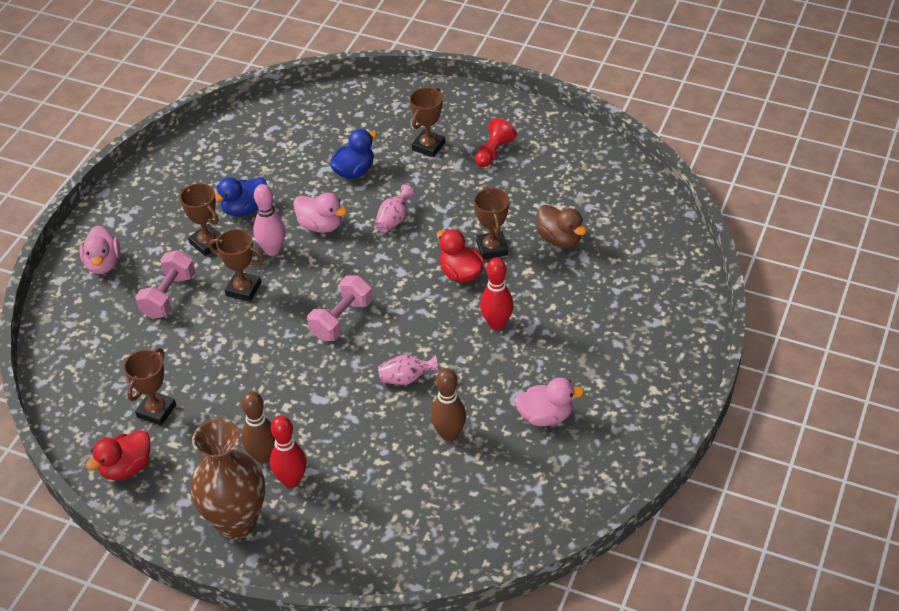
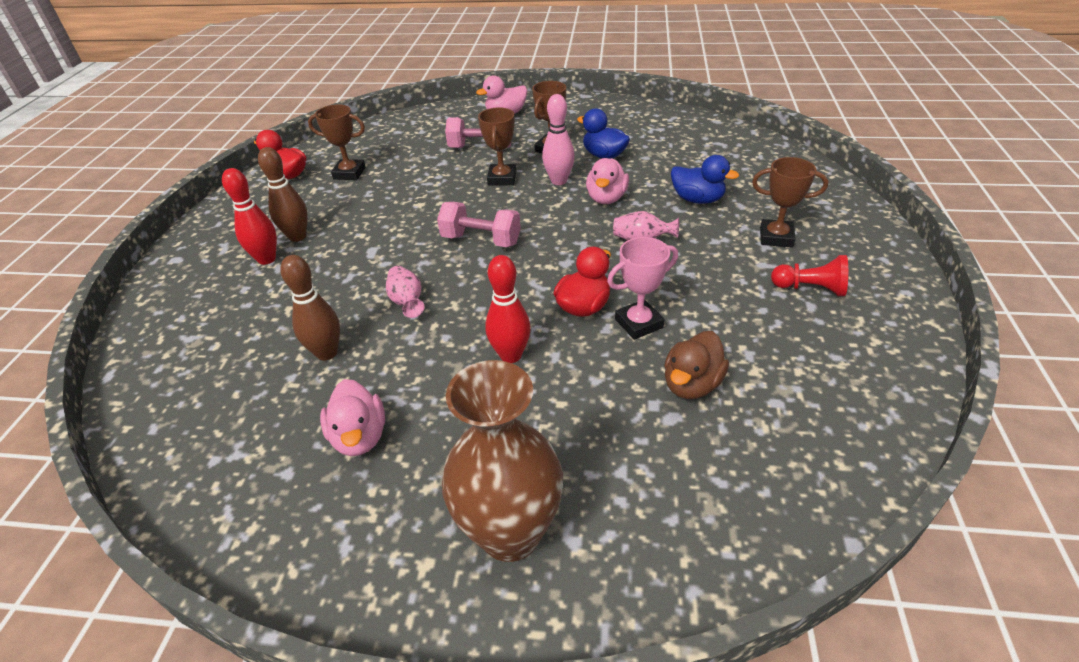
camera: 75 degrees right, 5 degrees down
brown vase [191,419,265,539] -> brown vase moved to [442,360,563,562]
brown trophy [474,187,509,259] -> pink trophy [607,237,678,340]

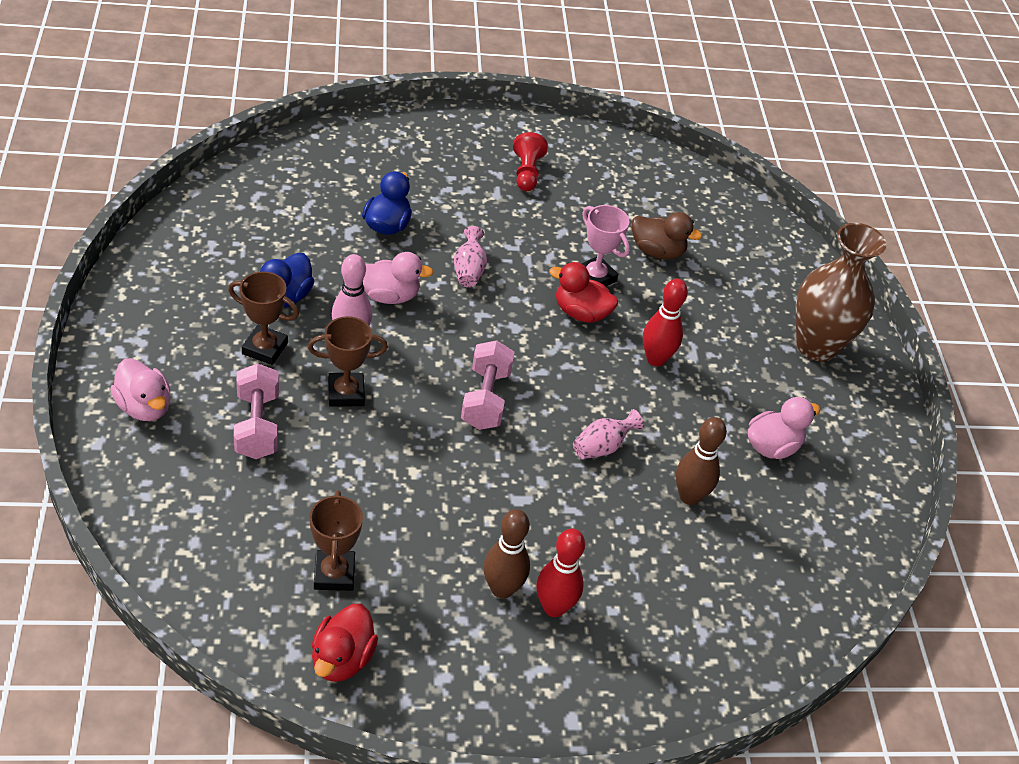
camera: 110 degrees left, 5 degrees up
brown trophy [752,157,828,248] -> none

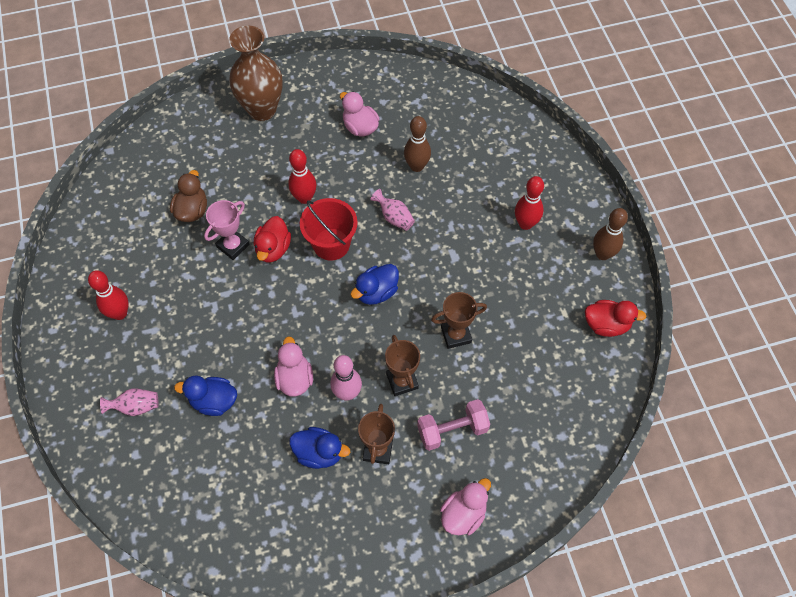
camera: 95 degrees left, 15 degrees up
brown trophy [310,490,363,591] -> brown trophy moved to [431,292,487,349]
pink vase [454,226,487,287] -> pink vase moved to [100,389,159,416]
pink dumbbell [461,340,515,430] -> blue duck [350,264,399,305]
brown bowling pin [484,509,530,599] -> brown bowling pin moved to [593,208,628,260]
red pawn [513,132,548,191] -> red bowling pin [88,270,129,320]
none -> red bucket [300,198,358,261]

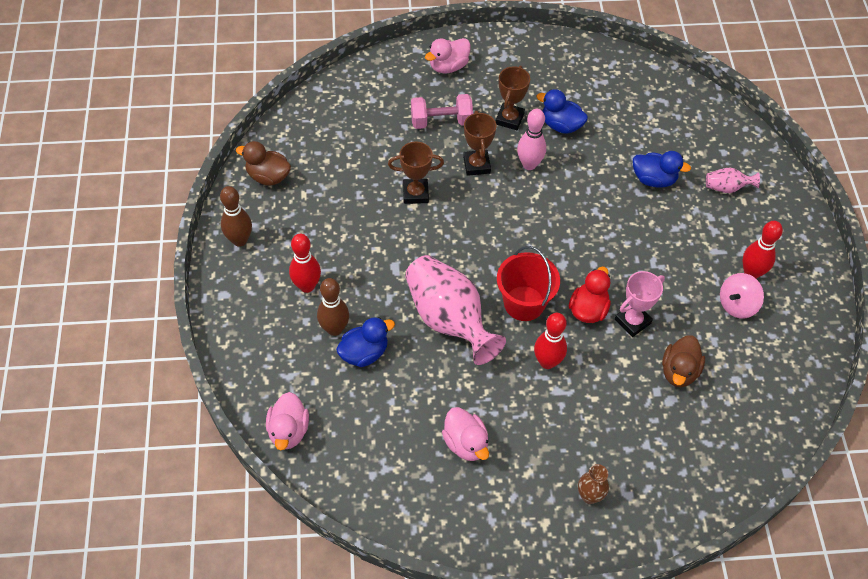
camera: 170 degrees left, 5 degrees down
brown vase [229,26,283,121] -> brown vase [578,464,609,504], size x0.45
pink duck [274,336,313,397] -> pink duck moved to [266,392,309,451]
blue duck [350,264,399,305] -> blue duck moved to [336,317,395,367]
pink vase [370,189,415,231] -> pink vase [405,255,506,365], size x2.23
brown bowling pin [404,116,431,172] -> brown bowling pin moved to [317,278,349,336]
red duck [585,300,646,337] -> brown duck [236,141,291,186]
none -> pink spinning top [720,273,764,319]

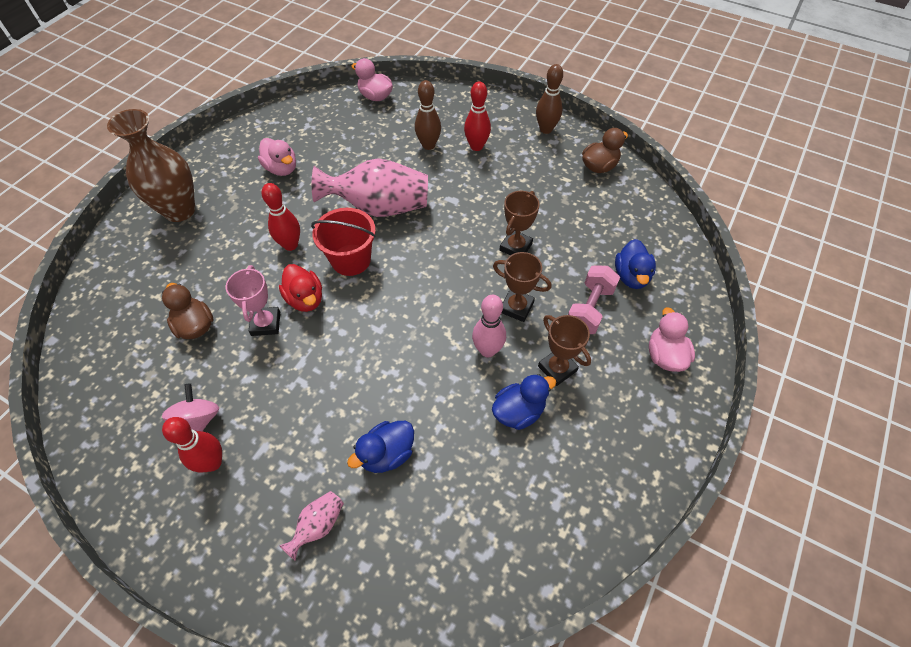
camera: 125 degrees right, 0 degrees up
blue duck [336,317,395,367] -> blue duck moved to [615,239,656,289]
pink duck [442,407,489,461] -> pink duck turned 135 degrees counterclockwise [258,138,296,176]
brown vase [578,464,609,504] -> brown vase [107,109,195,222], size x2.23

